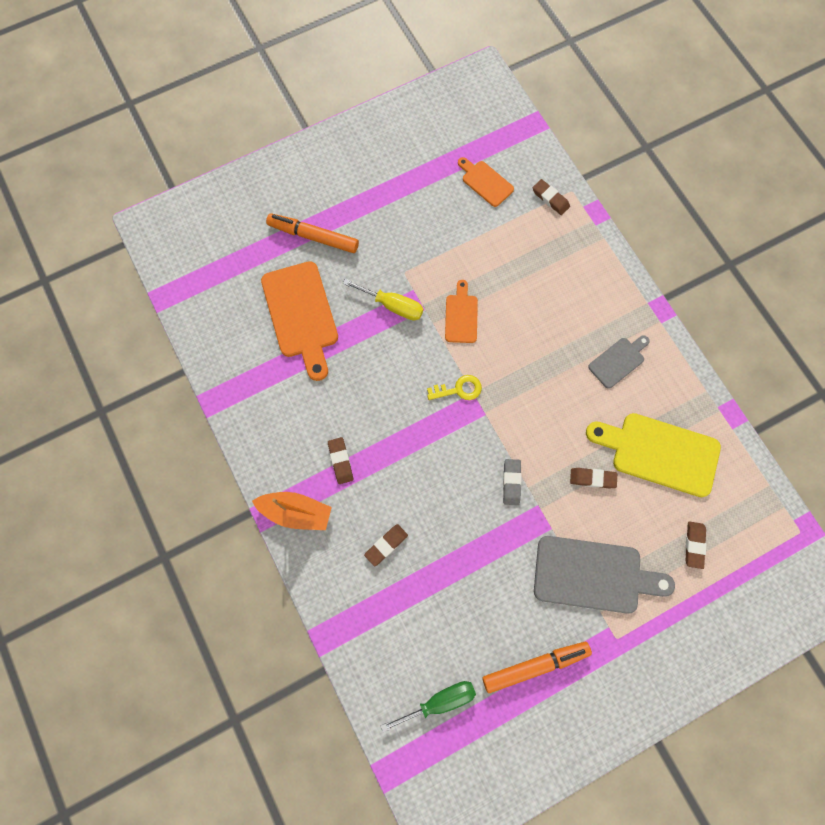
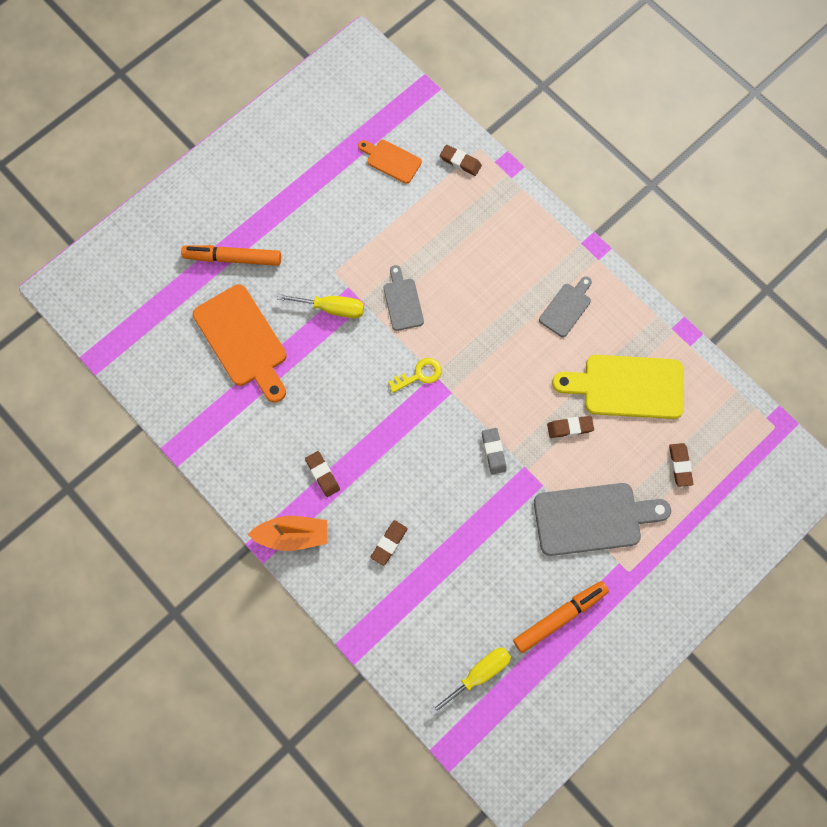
camera: 15 degrees left, 0 degrees up
green screwdriver [381,681,476,732] -> yellow screwdriver [430,648,511,716]
orange cutting board [445,280,478,343] -> grey cutting board [383,265,424,331]

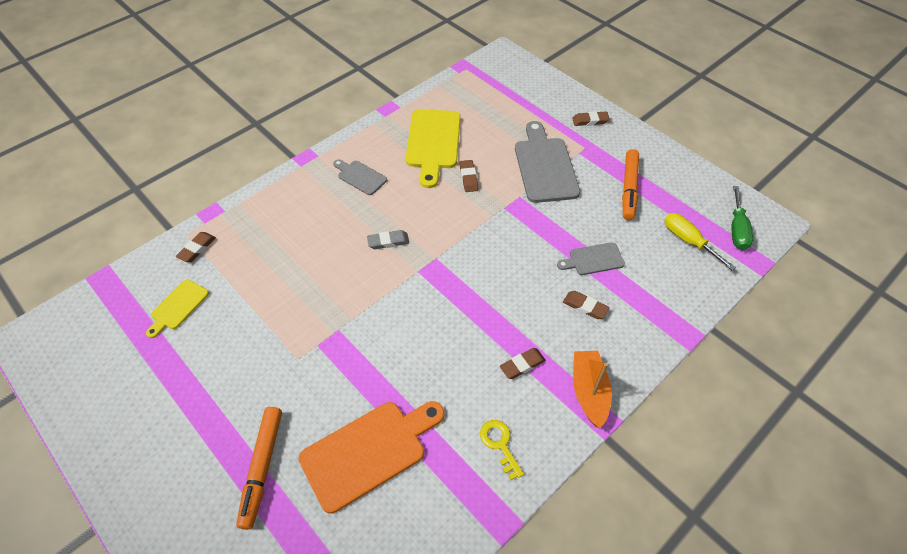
camera: 90 degrees left, 20 degrees down
yellow screwdriver [277,294,364,318] -> none
orange cutting board [358,140,422,184] -> yellow cutting board [146,280,209,338]
grey cutting board [383,265,424,331] -> grey cutting board moved to [557,242,625,275]
yellow key [388,358,442,393] -> yellow key moved to [480,420,524,480]
grey eraser [482,428,507,475] -> grey eraser moved to [367,230,409,249]
orange marker [513,581,609,653] -> orange marker turned 135 degrees counterclockwise [622,149,639,220]
brown eraser [669,443,693,487] -> brown eraser moved to [572,111,610,126]
none -> green screwdriver [732,186,753,250]

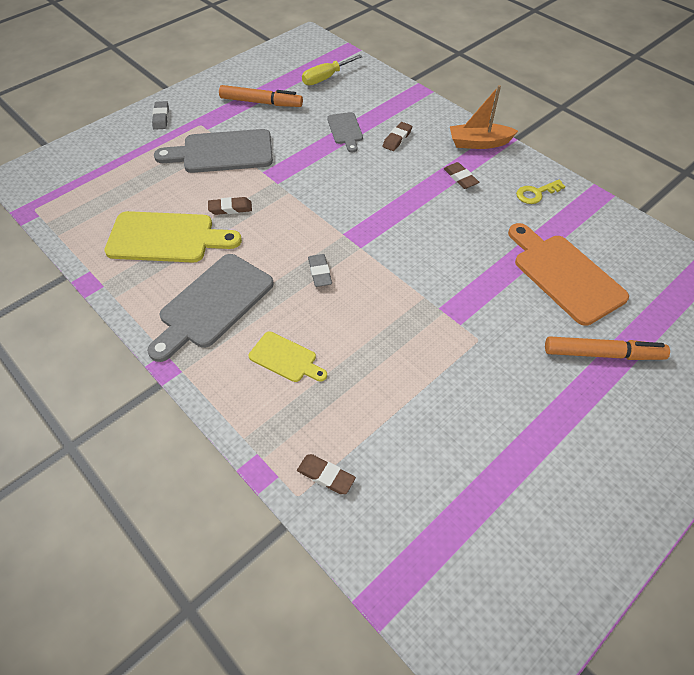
camera: 90 degrees left, 0 degrees up
yellow cutting board [146,280,209,338] -> yellow cutting board moved to [249,332,327,382]
grey cutting board [333,159,387,195] -> grey cutting board [147,254,274,362], size x1.86
brown eraser [572,111,610,126] -> grey eraser [152,101,169,130]
green screwdriver [732,186,753,250] -> none

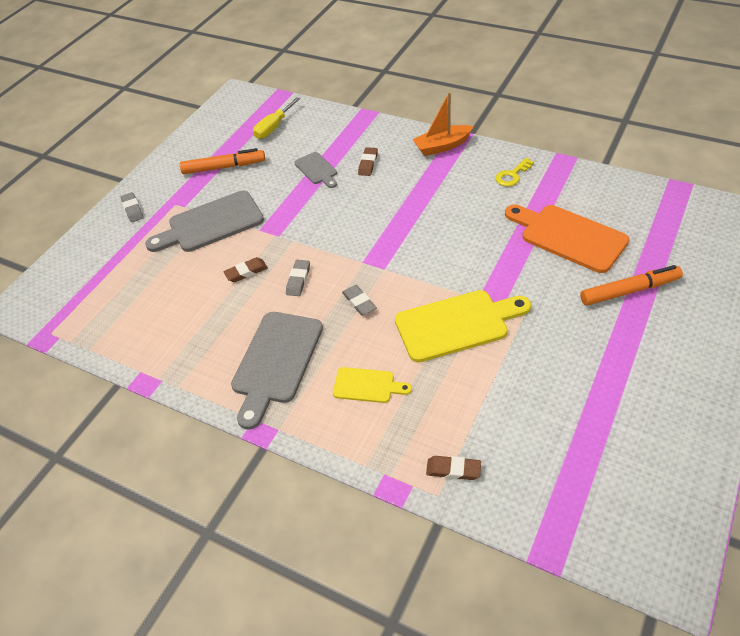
camera: 15 degrees left, 5 degrees down
yellow cutting board [104,211,242,263] -> yellow cutting board moved to [395,290,531,363]
brown eraser [444,162,479,189] -> none
none -> grey eraser [286,260,310,296]

